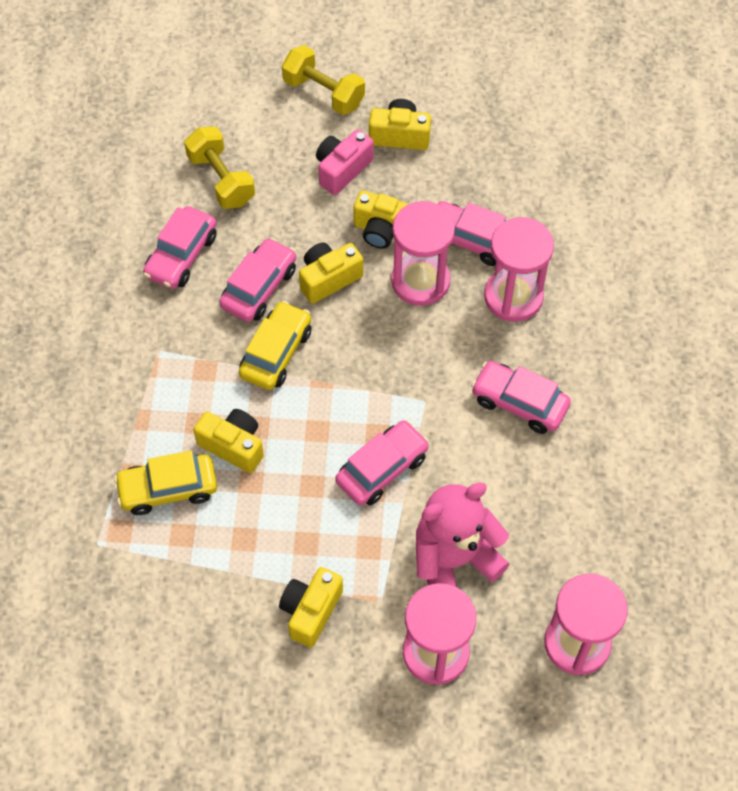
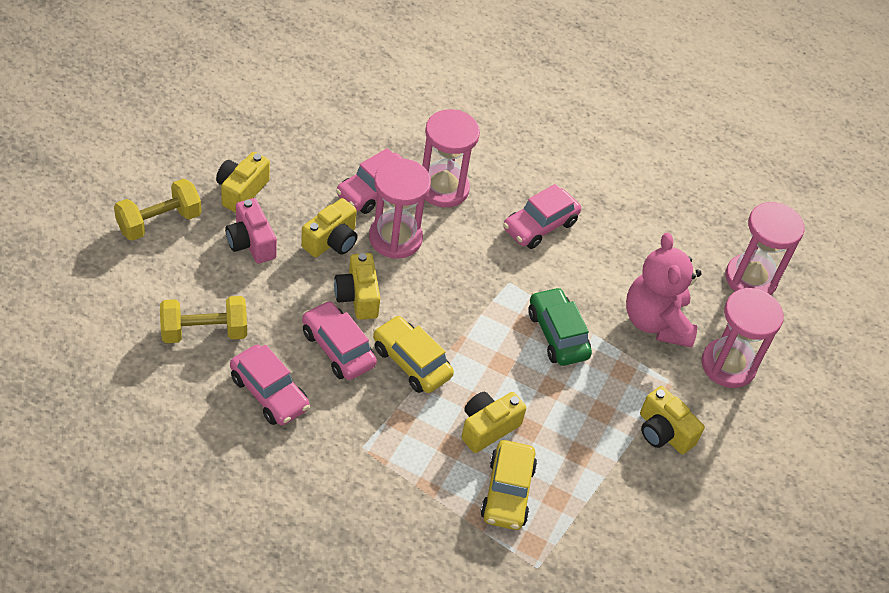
camera: 75 degrees left, 10 degrees down
pink car [335,420,429,506] -> green car [528,287,592,366]

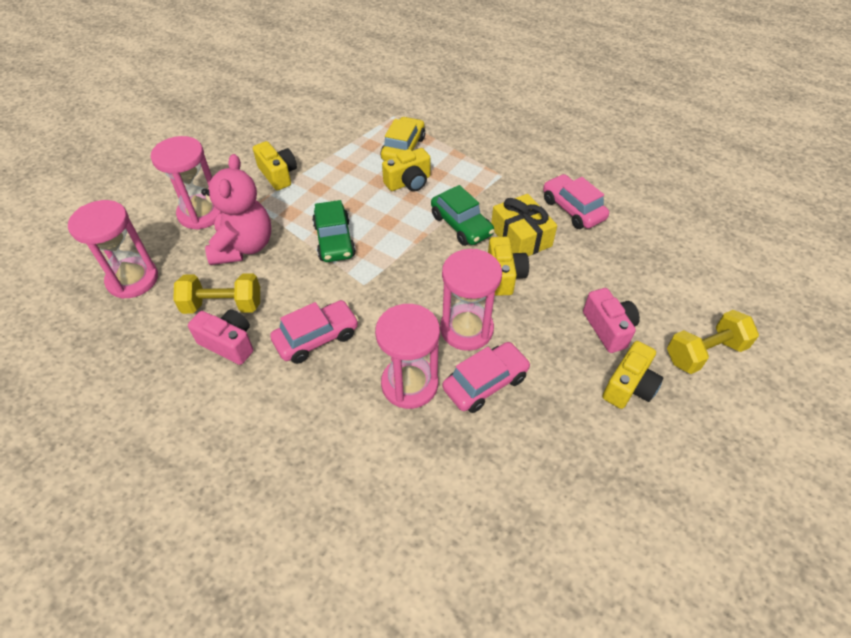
camera: 165 degrees left, 0 degrees up
yellow dumbbell [160,296,247,343] -> yellow dumbbell moved to [173,273,260,314]
yellow camera [301,198,357,257] -> none
pink car [302,301,377,380] -> yellow gift [491,194,557,256]
yellow car [373,315,454,393] -> green car [431,185,495,246]
none -> pink camera [188,309,253,365]

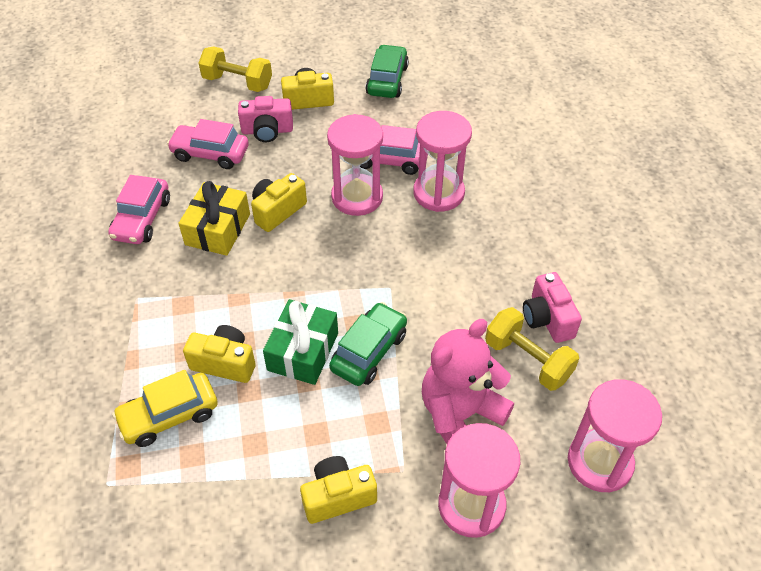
camera: 135 degrees left, 0 degrees up
yellow camera [253,141,297,191] -> yellow camera turned 60 degrees clockwise [300,456,377,524]
pink car [270,300,359,364] -> pink car moved to [167,119,249,169]
green car [431,185,495,246] -> green car moved to [366,44,409,98]
pink camera [583,288,640,353] -> pink camera turned 120 degrees counterclockwise [238,96,293,142]
none -> green gift [263,299,338,385]

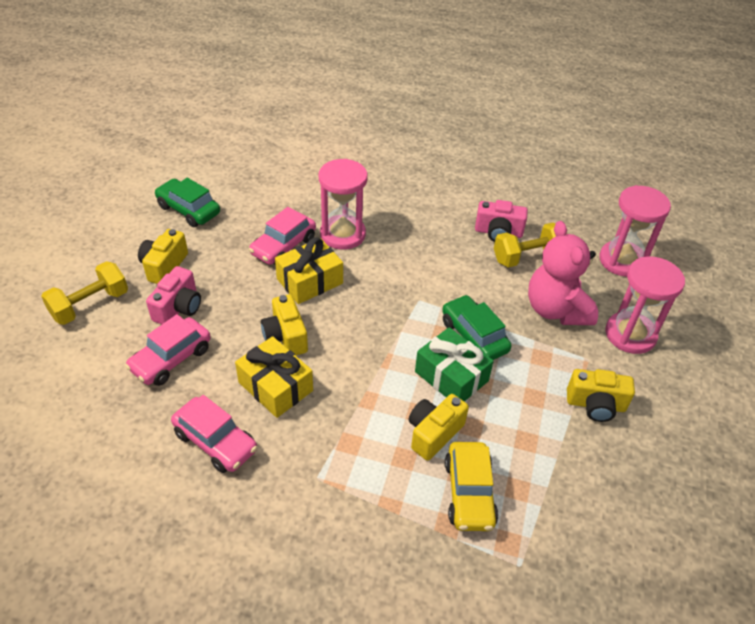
camera: 65 degrees left, 5 degrees down
yellow camera [300,456,377,524] -> yellow camera turned 90 degrees counterclockwise [567,369,635,422]
pink hourglass [327,114,383,216] -> yellow gift [275,237,343,304]

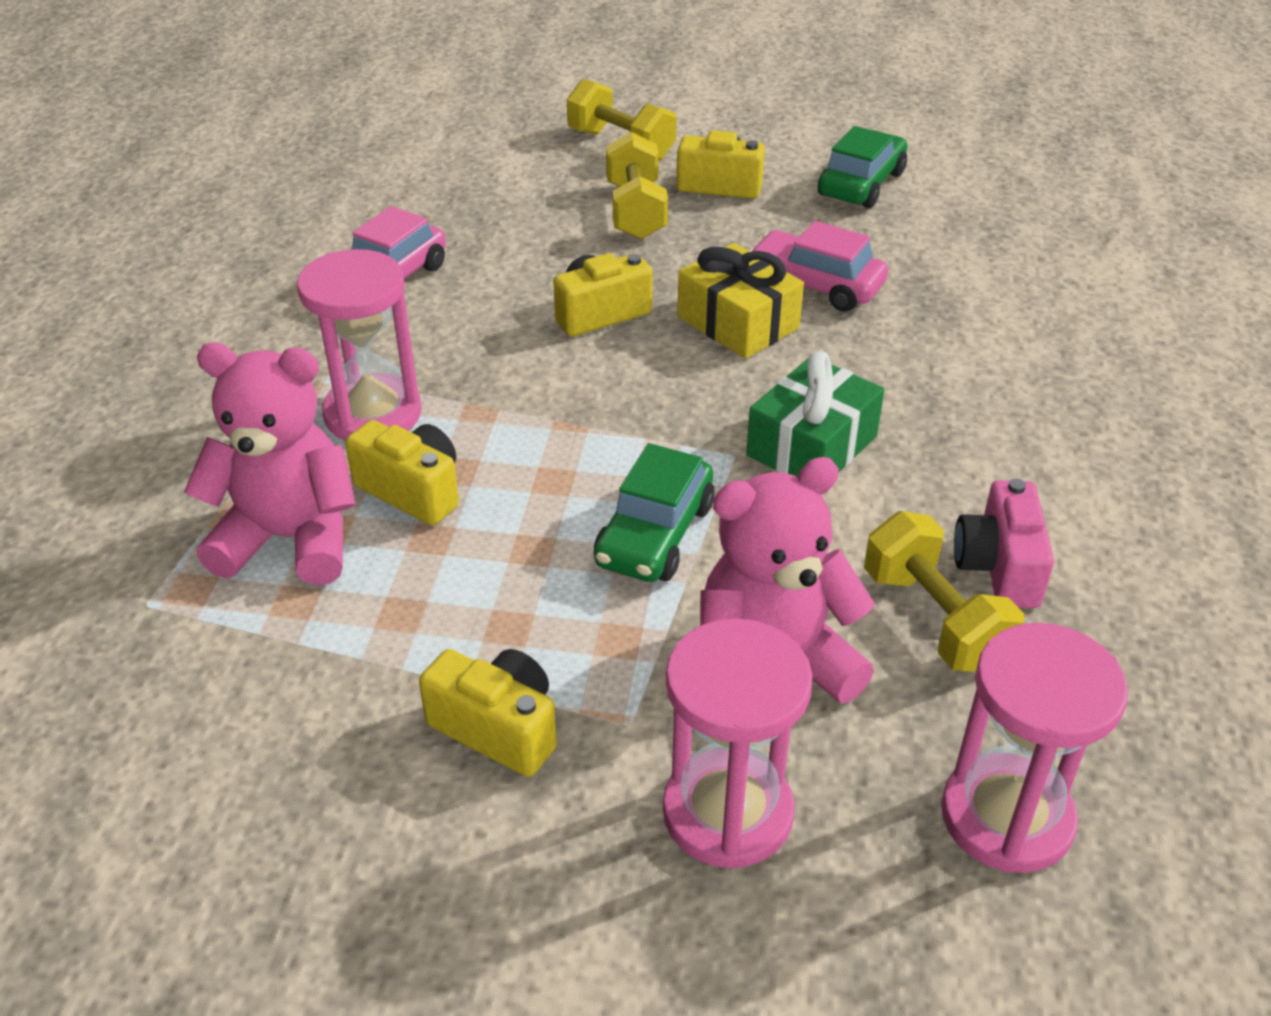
camera: 85 degrees right, 5 degrees down
pink car [125,314,211,386] -> none
pink camera [146,266,201,324] -> yellow dumbbell [606,132,668,239]
yellow gift [235,336,313,418] -> none
pink hourglass [319,159,368,250] -> pink hourglass moved to [297,249,422,441]
green gift [415,327,494,402] -> green gift moved to [746,351,884,477]
green car [442,295,511,360] -> green car turned 150 degrees clockwise [594,443,715,582]
yellow car [445,442,498,531] -> pink teddy bear [184,342,356,585]
yellow camera [567,369,635,422] -> yellow camera turned 120 degrees clockwise [419,649,557,777]

